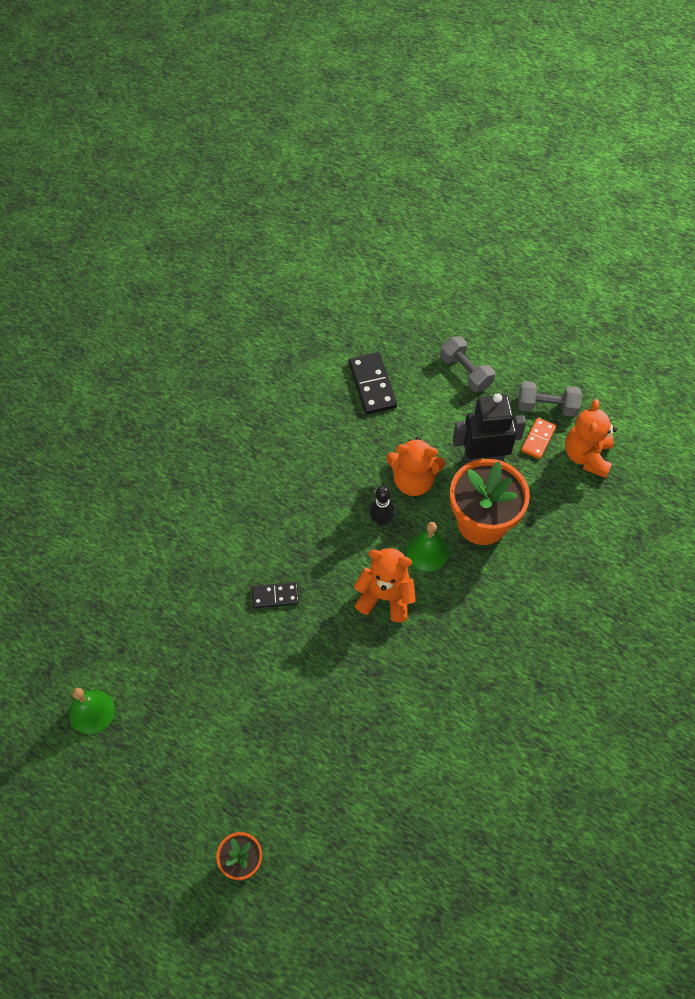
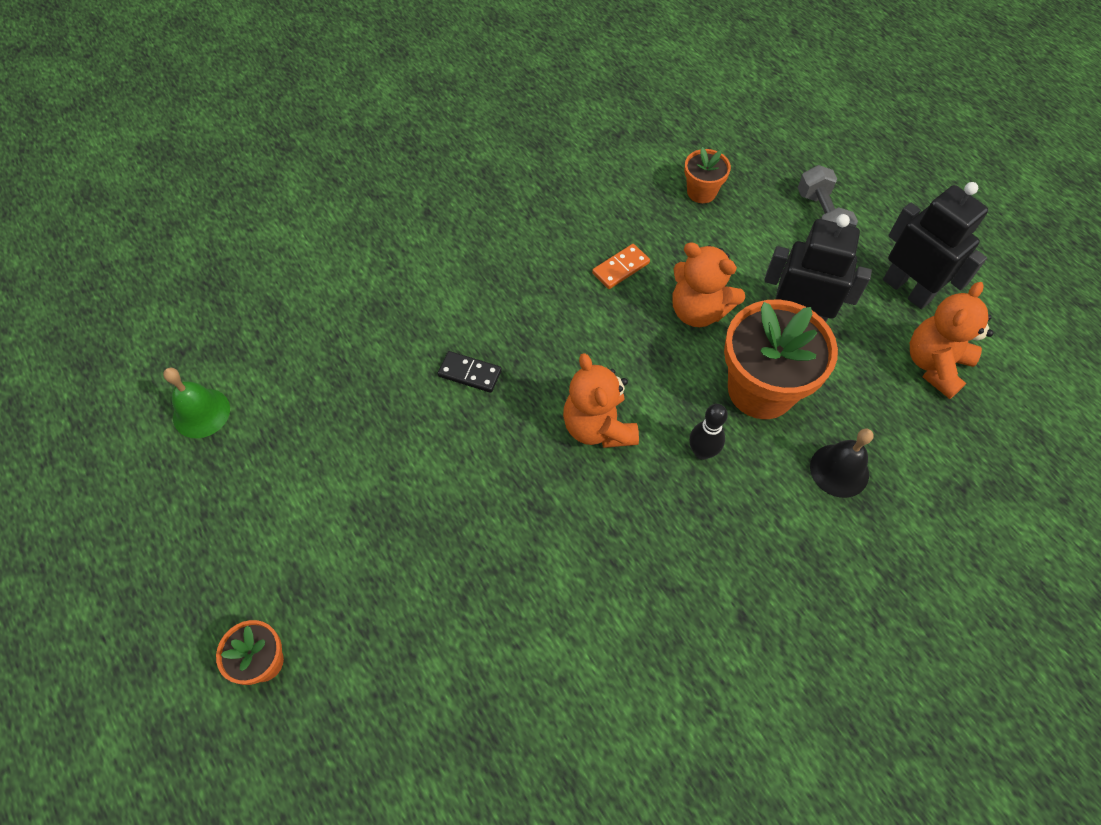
camera: 25 degrees right, 0 degrees up
black domino [349,352,397,414] -> orange flower pot [684,147,731,203]
orange teddy bear [354,548,416,622] -> orange teddy bear turned 150 degrees counterclockwise [563,353,639,448]
black bowling pin [370,486,395,526] -> black bowling pin moved to [689,404,728,460]
green bell [407,522,449,571] -> none
grey dumbbell [518,381,582,417] -> black robot [883,182,988,309]
orange domino [521,418,556,459] -> orange domino moved to [592,244,650,289]
none -> black bell [810,428,874,498]

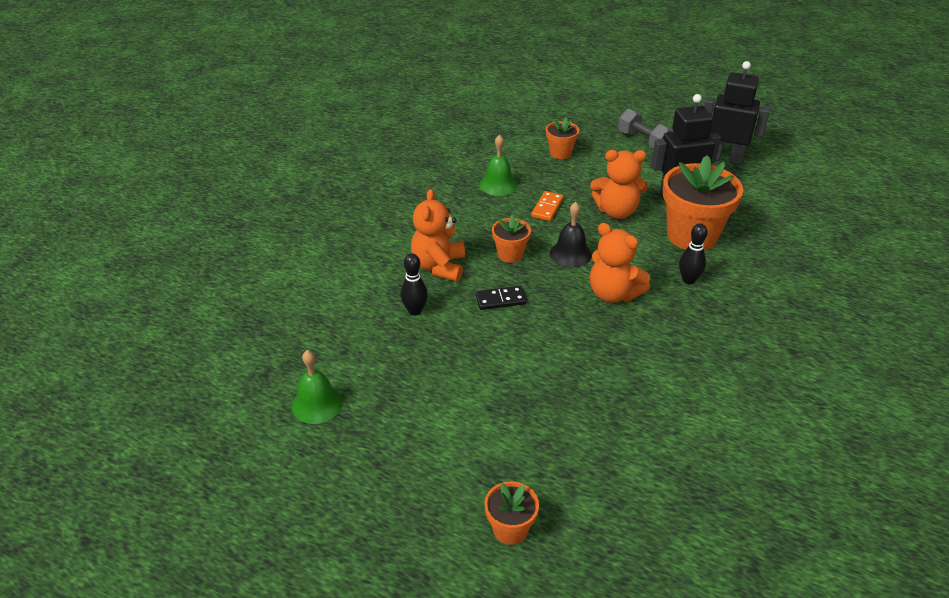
camera: 30 degrees left, 20 degrees down
black bell [810,428,874,498] -> black bell moved to [550,202,592,268]
orange teddy bear [910,282,993,399] -> orange teddy bear moved to [411,189,465,282]
none -> black bowling pin [400,253,428,316]
none -> green bell [480,135,517,196]
none -> orange flower pot [492,214,531,263]

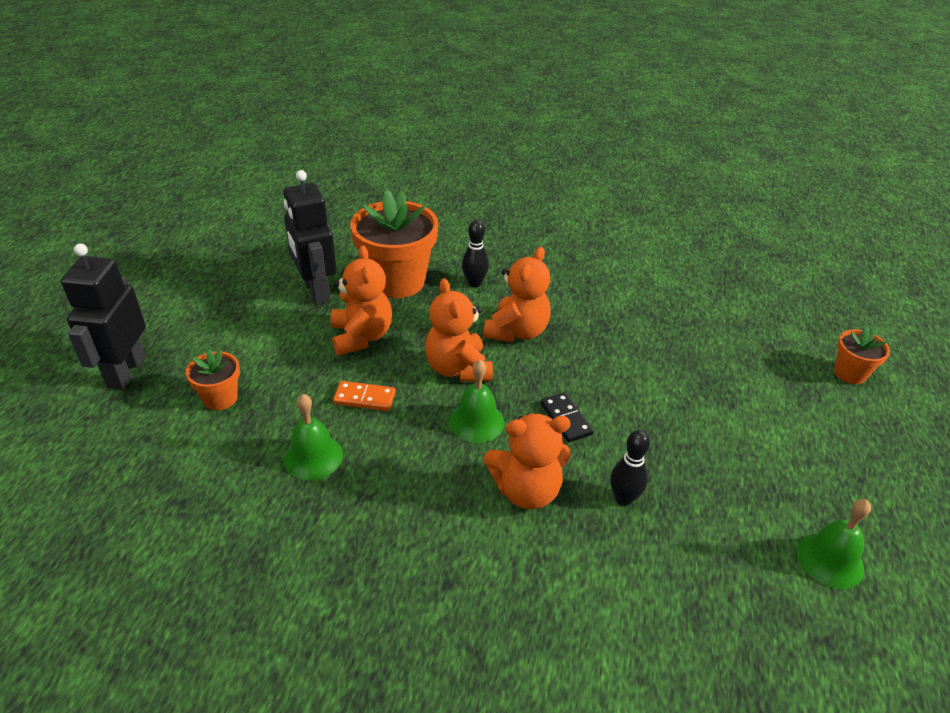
camera: 105 degrees left, 0 degrees up
orange flower pot [492,214,531,263] -> green bell [449,360,504,443]
black bell [550,202,592,268] -> orange teddy bear [425,279,493,382]
grey dumbbell [618,109,674,148] -> none
black robot [704,61,770,165] -> black robot moved to [61,243,146,390]

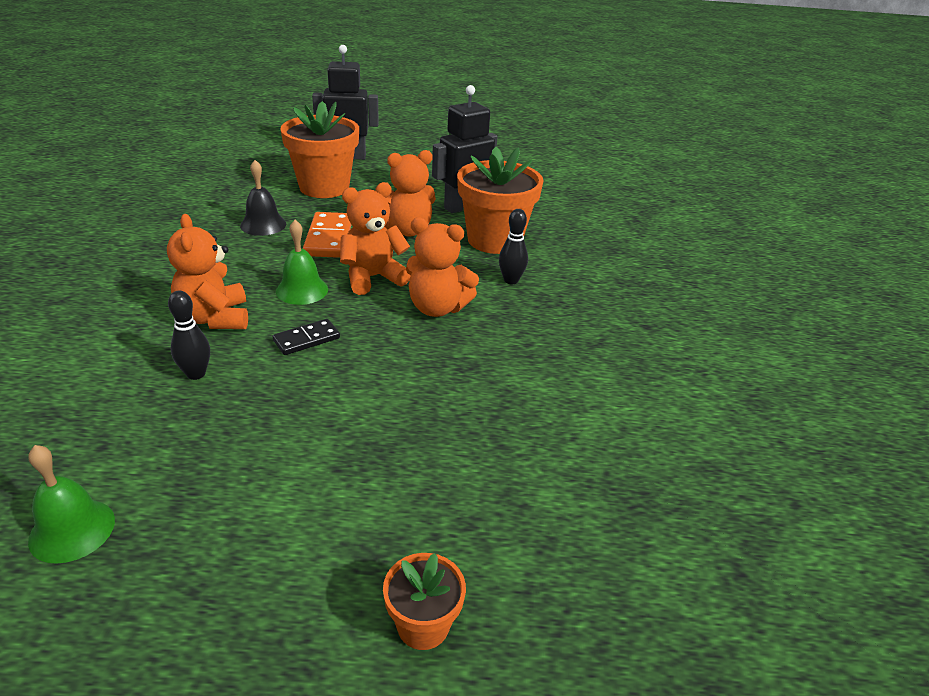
camera: 80 degrees right, 5 degrees down
orange flower pot [186,349,240,410] -> orange flower pot [280,101,359,198], size x2.00
green bell [284,394,343,480] -> black bell [240,160,286,236]
orange domino [333,381,396,411] -> orange domino [303,212,352,258], size x1.61

